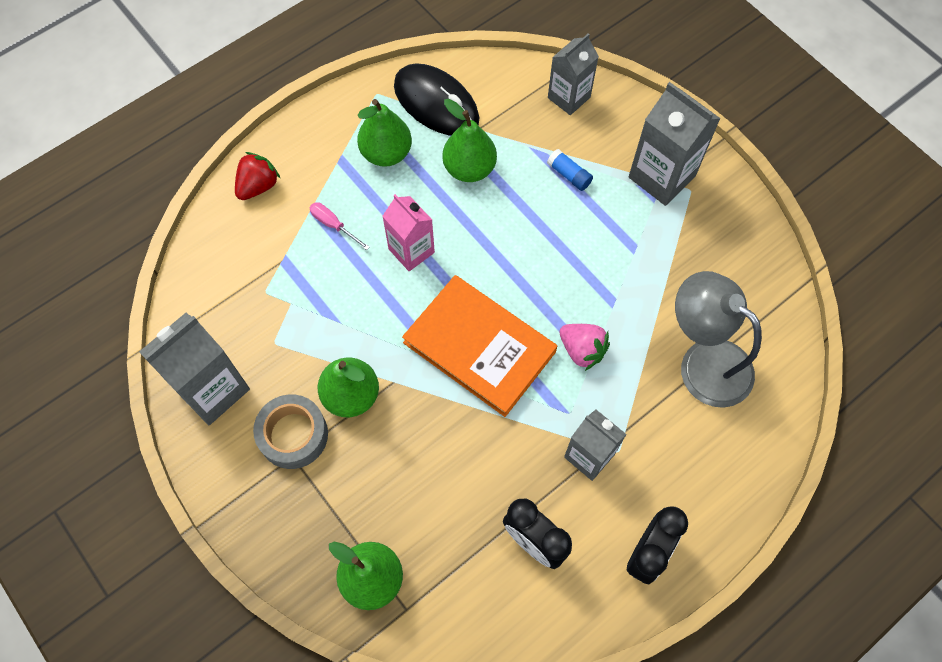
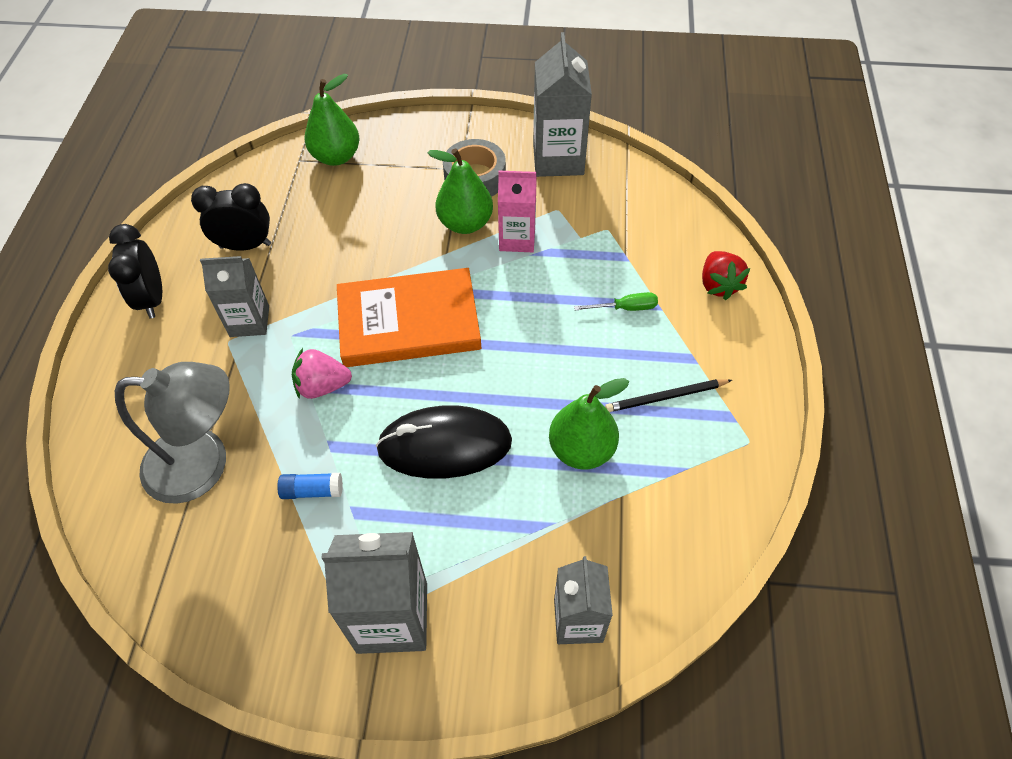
camera: 135 degrees right, 10 degrees down
pink screwdriver [310,202,370,250] -> green screwdriver [574,292,658,311]
green pear [357,99,412,167] -> black pencil [605,379,732,412]
pink carton [383,194,435,271] -> pink carton moved to [498,171,537,252]
black mouse [394,63,479,136] -> black mouse moved to [376,405,512,479]
blue glue stick [547,149,593,191] -> blue glue stick moved to [277,473,343,499]

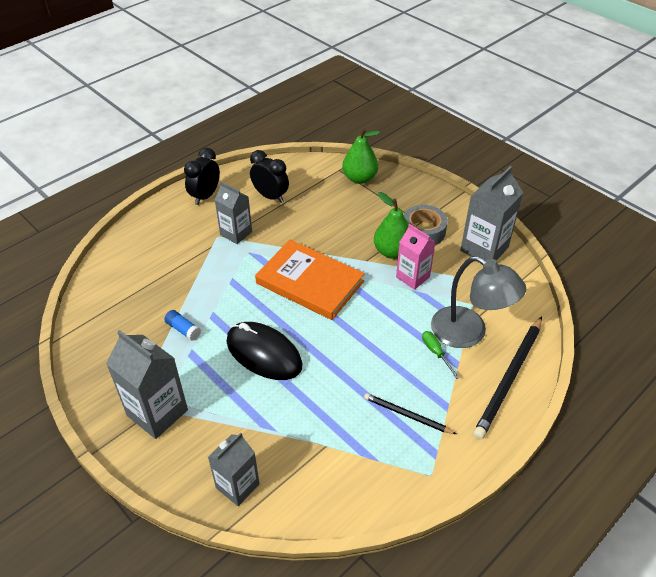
camera: 40 degrees right, 10 degrees down
grey lamp [115,362,230,504] -> grey lamp moved to [431,256,526,348]
pink strawberry [292,348,352,399] -> none
green pear [549,378,629,469] -> none
green screwdriver [574,292,658,311] -> green screwdriver turned 150 degrees counterclockwise [422,331,460,379]
red strawberry [702,251,750,300] -> black pencil [473,316,542,440]

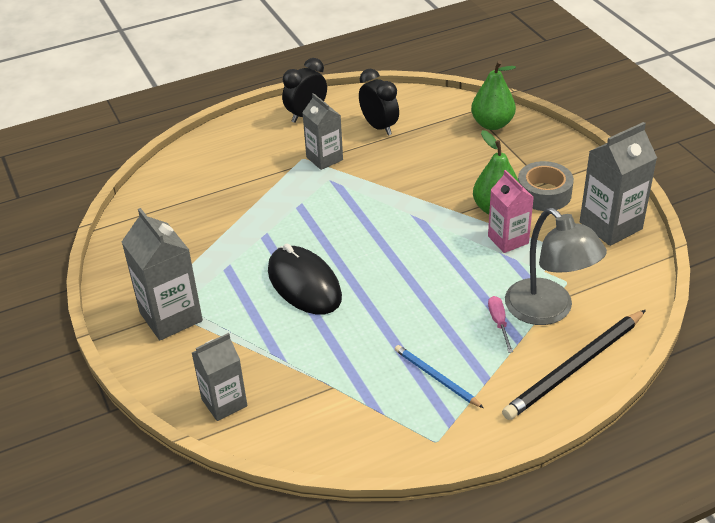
camera: 20 degrees right, 5 degrees down
blue glue stick [164,310,201,341] -> none
orange book [255,240,365,320] -> none
black pencil [364,393,456,434] -> blue pencil [395,345,484,408]
green screwdriver [422,331,460,379] -> pink screwdriver [488,296,513,353]

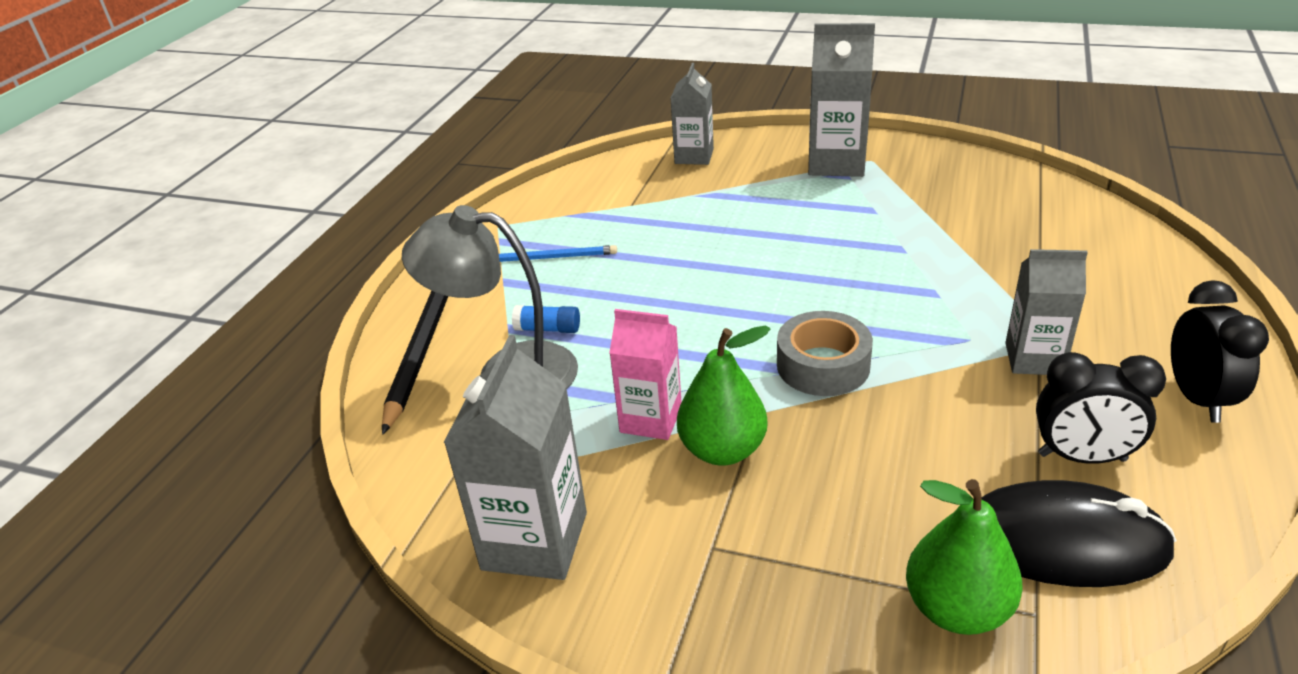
camera: 135 degrees right, 5 degrees down
black mouse [268,243,342,315] -> black mouse moved to [981,480,1177,587]
pink screwdriver [488,296,513,353] -> blue glue stick [512,305,580,333]
grey tape [518,161,574,211] -> grey tape moved to [777,311,873,396]

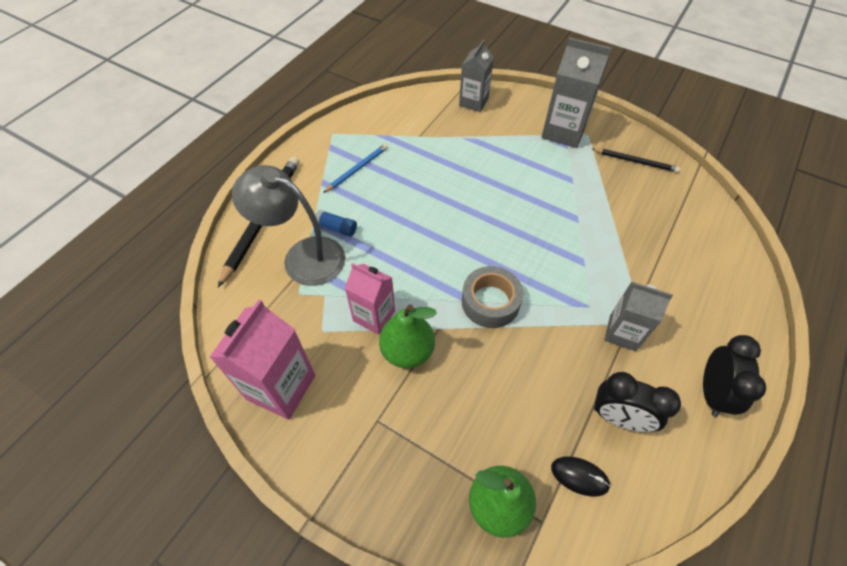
camera: 10 degrees right, 20 degrees up
grey carton [443,335,587,580] -> pink carton [210,299,315,420]
blue pencil [499,245,617,262] -> blue pencil turned 60 degrees counterclockwise [323,144,388,193]
black mouse [981,480,1177,587] -> black mouse [551,456,611,497], size x0.48
none -> black pencil [592,148,680,173]

